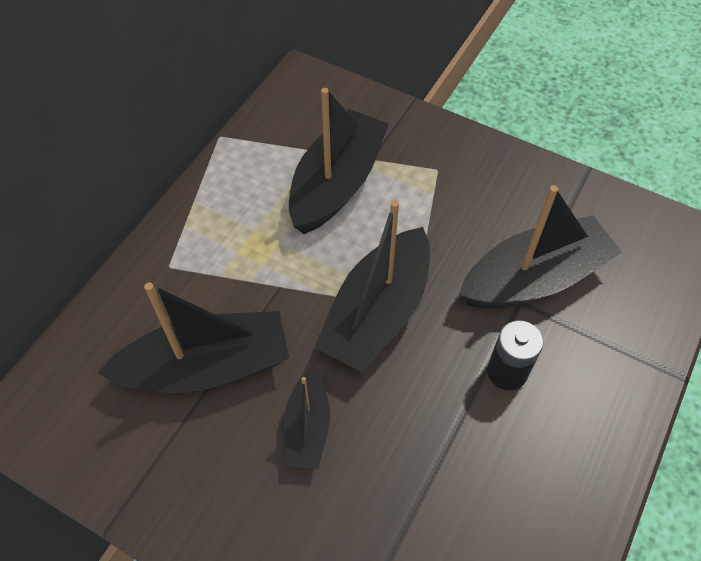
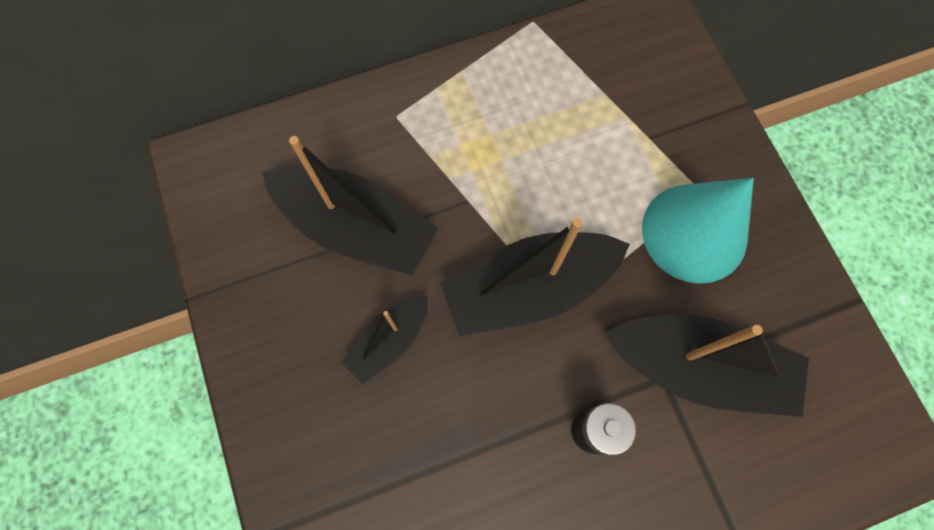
camera: 40 degrees right, 15 degrees up
black boat [289,88,389,234] -> none
none -> turquoise cone [642,178,754,284]

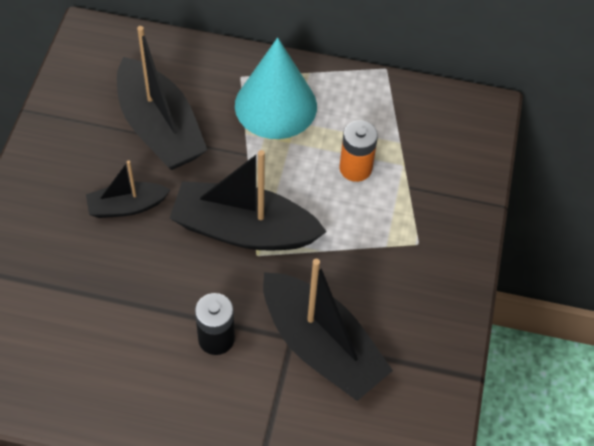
camera: 30 degrees right, 15 degrees down
turquoise cone [642,178,754,284] -> turquoise cone moved to [235,37,317,139]
none -> orange battery [340,120,378,182]

